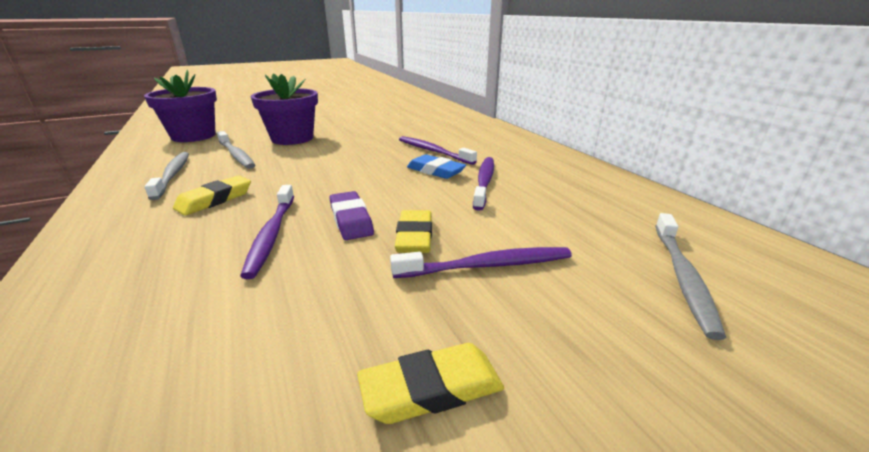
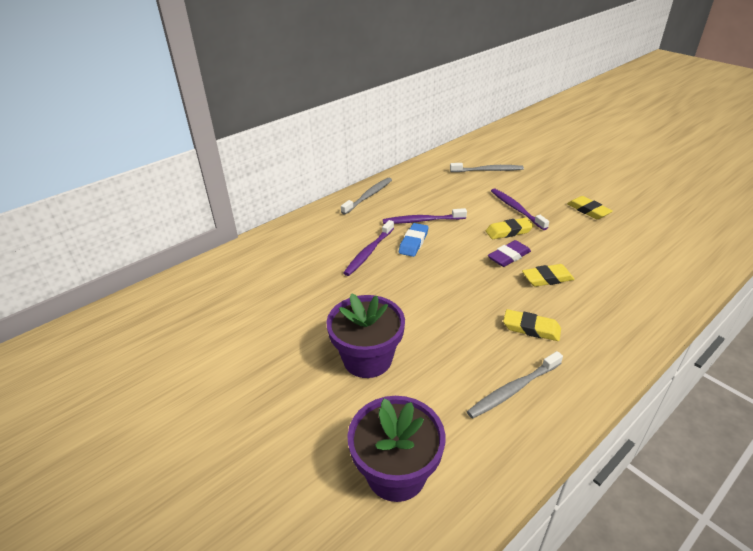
camera: 105 degrees left, 10 degrees up
grey toothbrush [217,131,255,169] -> grey toothbrush moved to [341,178,392,215]
purple toothbrush [240,185,294,279] -> yellow eraser [522,264,575,287]

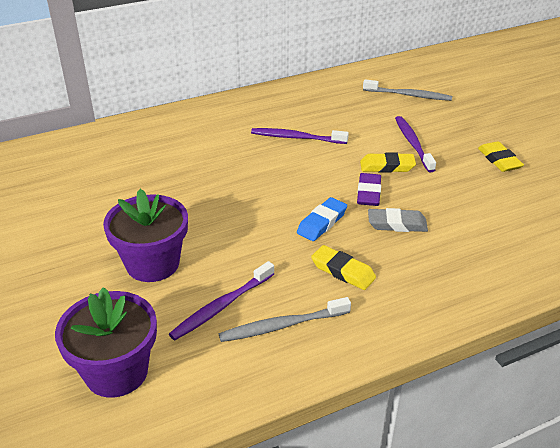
camera: 15 degrees right, 0 degrees up
grey toothbrush [341,178,392,215] -> none
purple toothbrush [343,220,394,276] -> purple toothbrush moved to [169,261,274,340]
blue eraser [399,223,429,257] -> blue eraser moved to [297,197,347,241]
purple eraser [488,240,531,267] -> purple eraser turned 60 degrees counterclockwise [357,173,381,206]
yellow eraser [522,264,575,287] -> grey eraser [368,208,428,232]

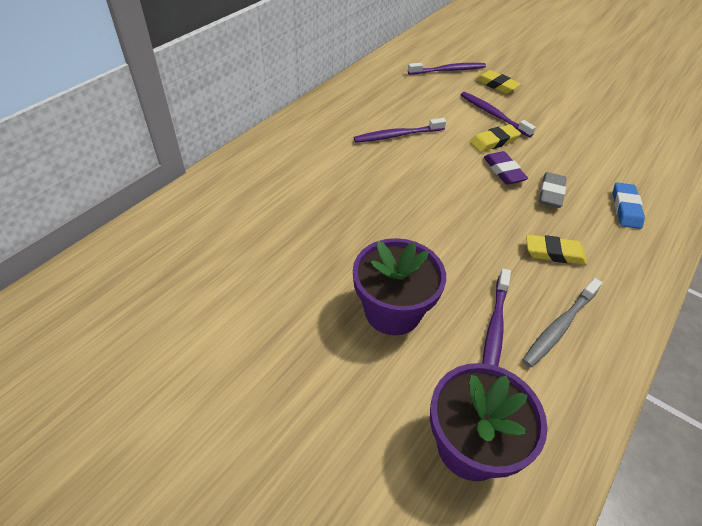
camera: 30 degrees left, 10 degrees up
blue eraser [297,197,347,241] -> blue eraser moved to [613,182,645,229]
grey toothbrush [363,79,452,101] -> purple toothbrush [408,63,486,75]
grey eraser [368,208,428,232] -> grey eraser turned 45 degrees counterclockwise [539,172,566,208]
yellow eraser [478,142,524,172] -> yellow eraser moved to [475,70,521,94]

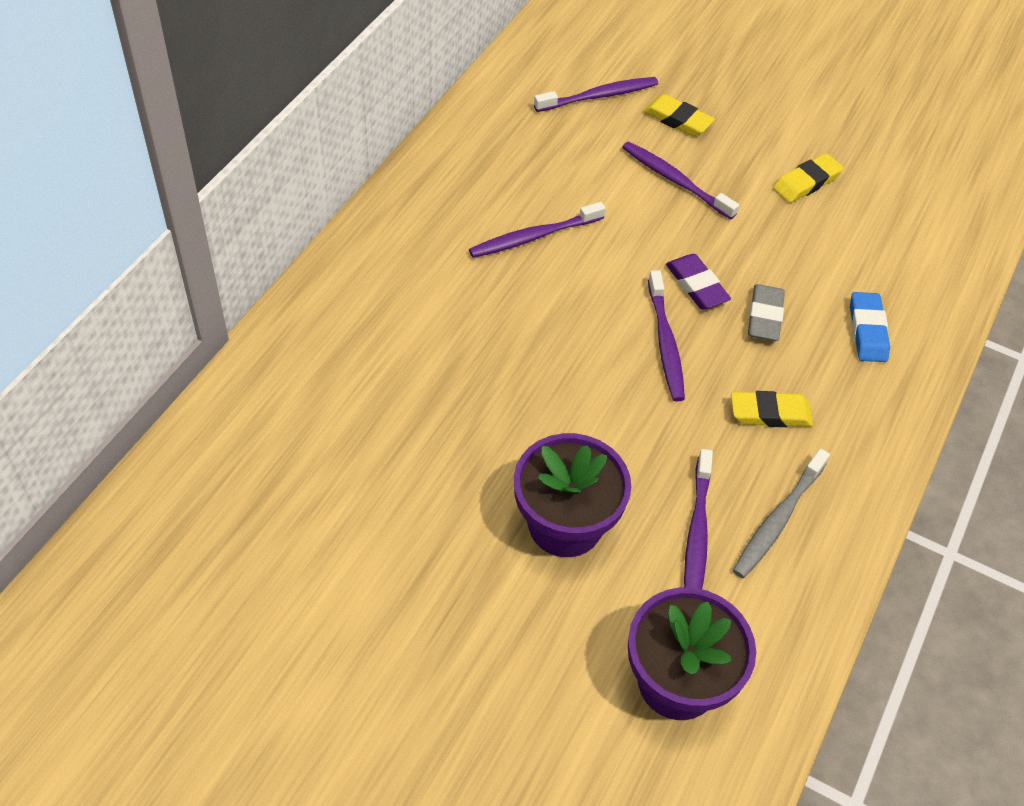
camera: 10 degrees left, 5 degrees up
yellow eraser [470,124,521,152] -> yellow eraser moved to [773,153,843,203]
none -> purple toothbrush [648,270,685,401]

